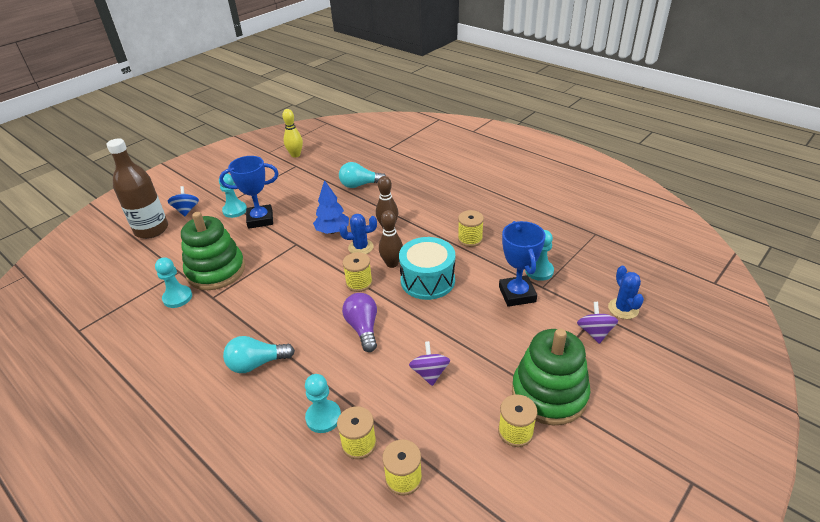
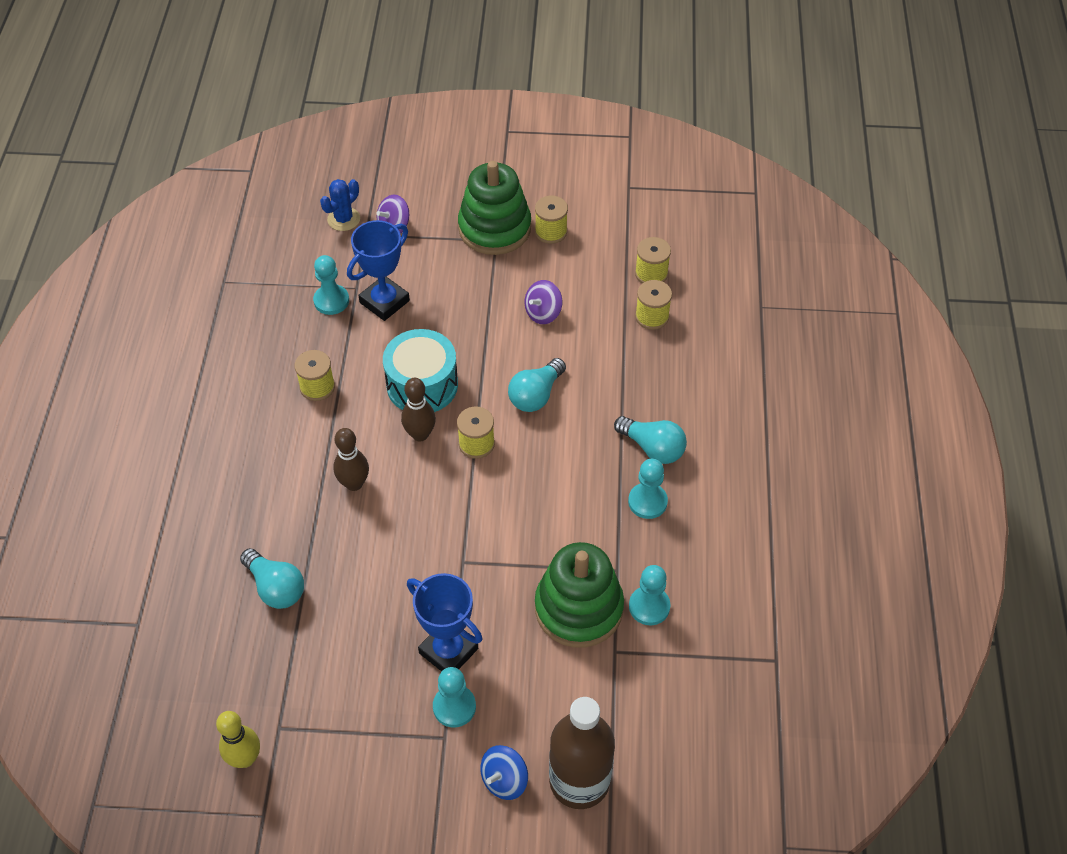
camera: 130 degrees left, 15 degrees up
turquoise pawn [305,374,341,433] -> turquoise pawn moved to [628,459,668,519]
blue tree [313,180,349,234] -> none
blue cactus [339,214,377,254] -> none
purple light bulb [342,293,377,352] -> turquoise light bulb [508,358,566,412]

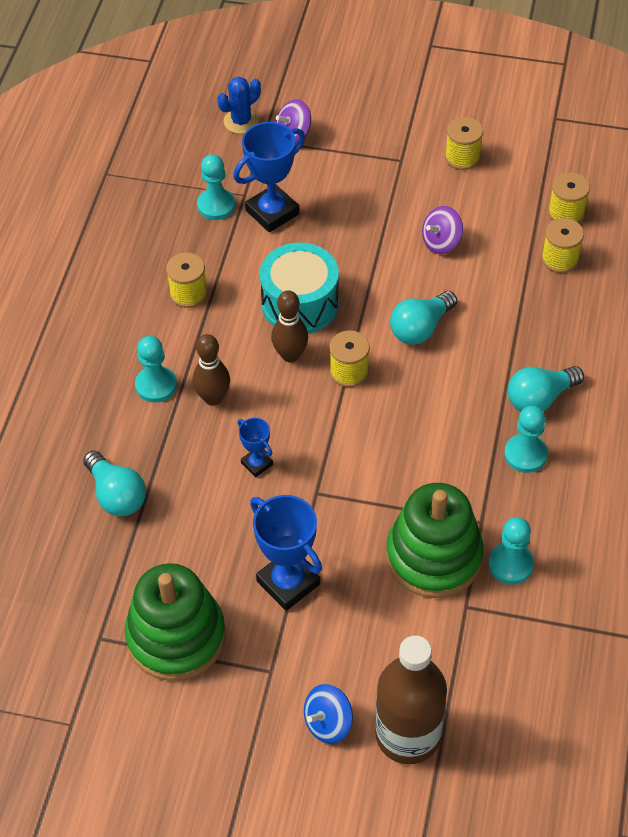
camera: 10 degrees right, 0 degrees up
yellow bowling pin [216,711,260,768] -> none
turquoise pawn [433,667,476,727] -> turquoise pawn moved to [135,336,177,403]
green stacking toy [458,161,531,255] -> green stacking toy moved to [125,563,225,681]
turquoise light bulb [614,416,687,464] -> turquoise light bulb turned 105 degrees clockwise [508,366,584,412]
none -> blue trophy [238,418,273,477]

